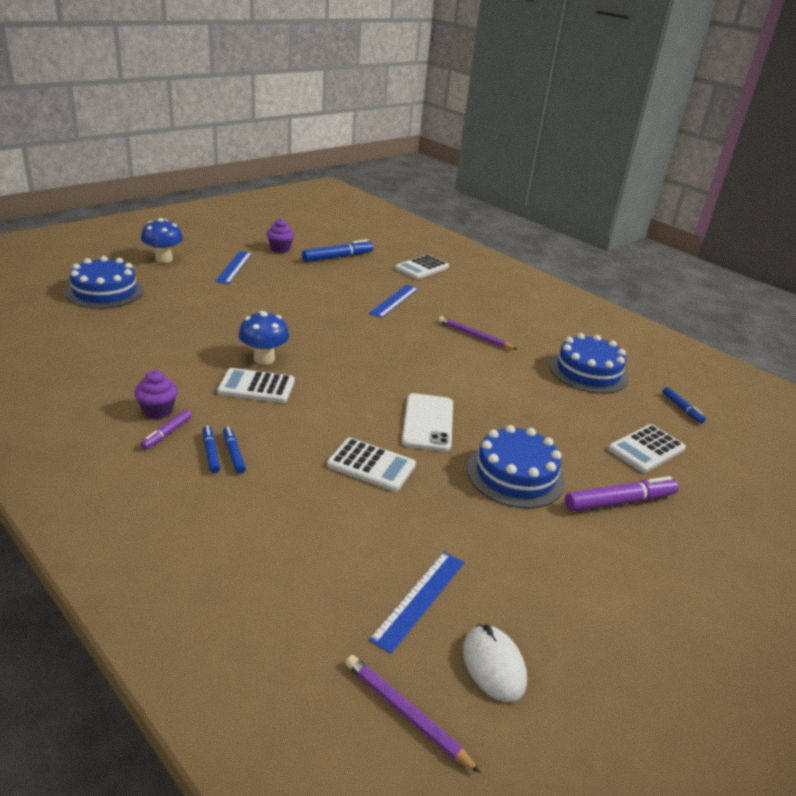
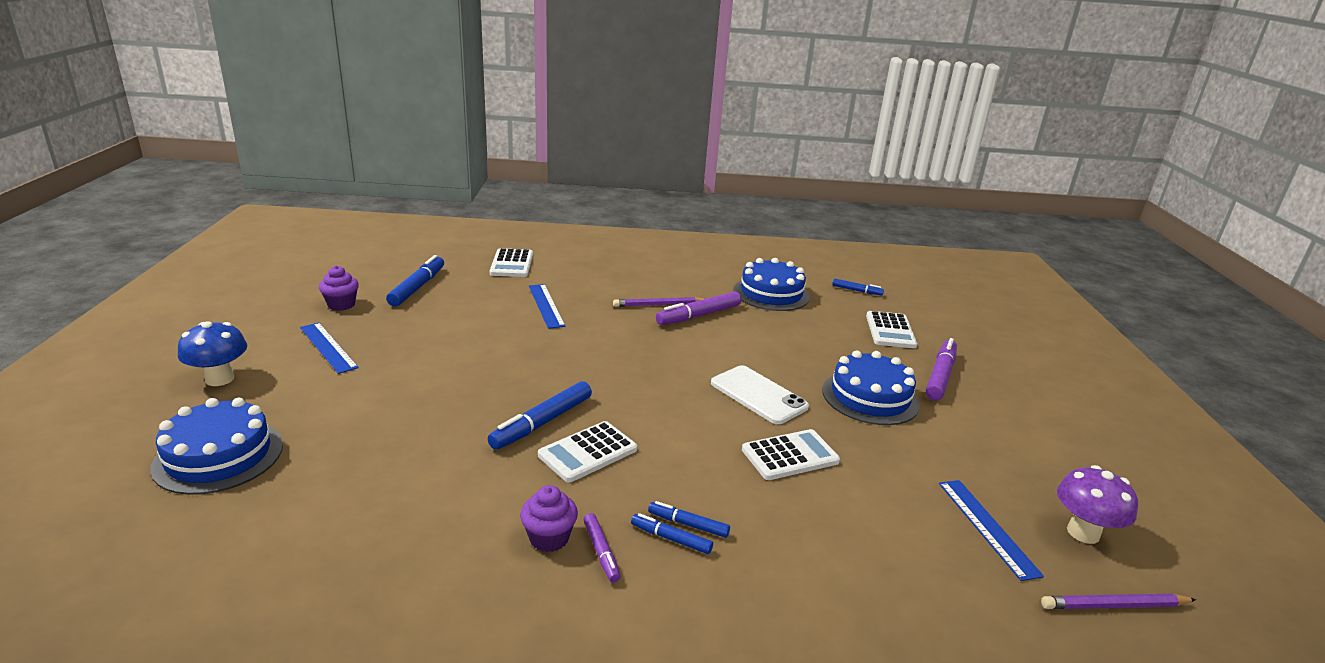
camera: 45 degrees left, 5 degrees down
blue mushroom [239,311,289,365] -> blue marker [488,381,592,450]
white mouse [463,624,527,702] -> purple mushroom [1057,465,1138,544]
none -> purple marker [656,291,741,325]

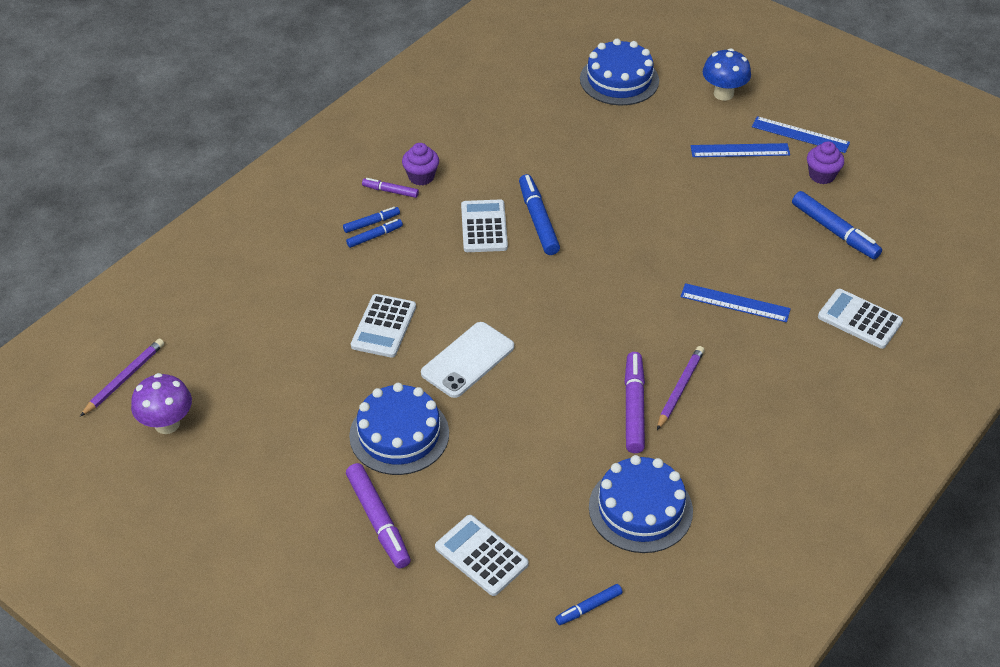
camera: 130 degrees right, 20 degrees up
white phone [711,366,809,424] -> white phone turned 45 degrees counterclockwise [421,322,514,398]
blue ruler [939,480,1044,581] -> blue ruler moved to [752,116,850,153]

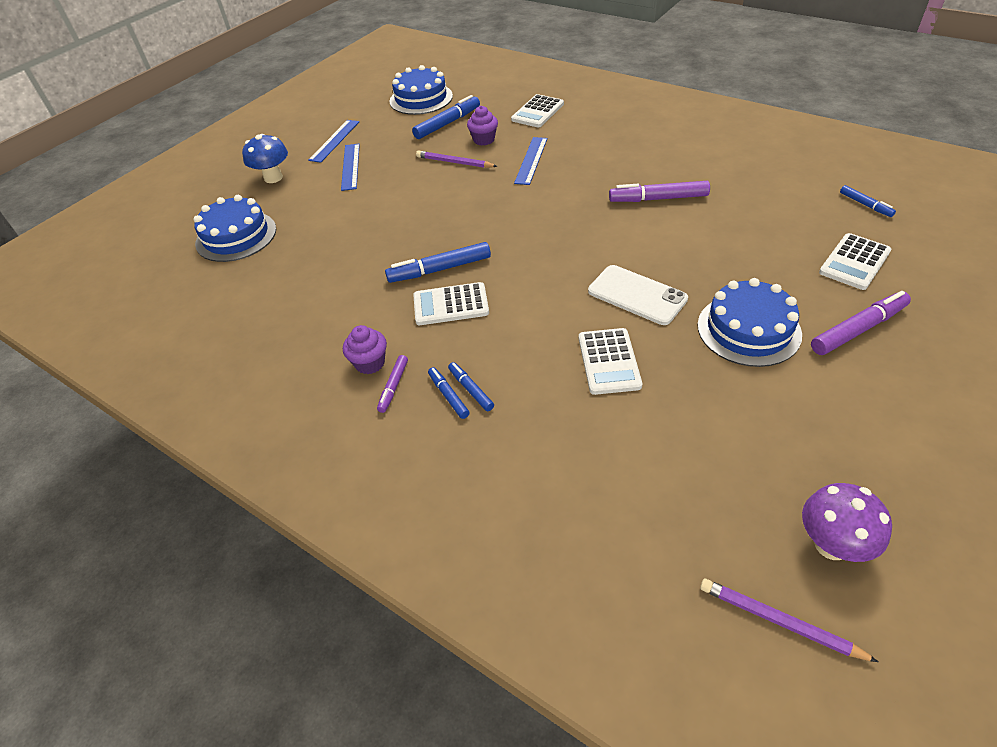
camera: 90 degrees left, 0 degrees up
white calculator [351,294,416,358] -> white calculator turned 75 degrees clockwise [579,328,642,395]
blue cake [589,455,693,553] -> blue cake moved to [390,65,453,115]
purple pencil [657,346,705,430] -> purple pencil moved to [416,150,498,168]
purple cupcake [807,141,844,184] -> purple cupcake moved to [467,106,498,146]

